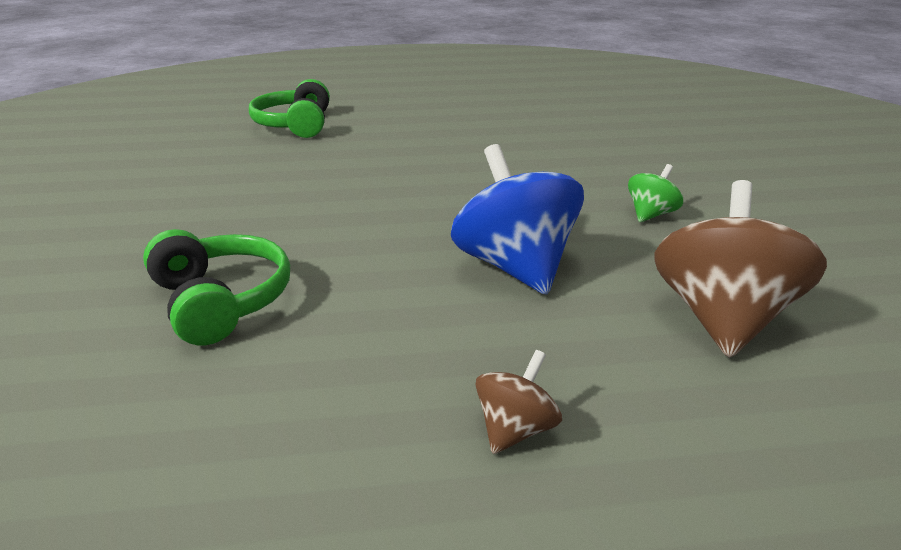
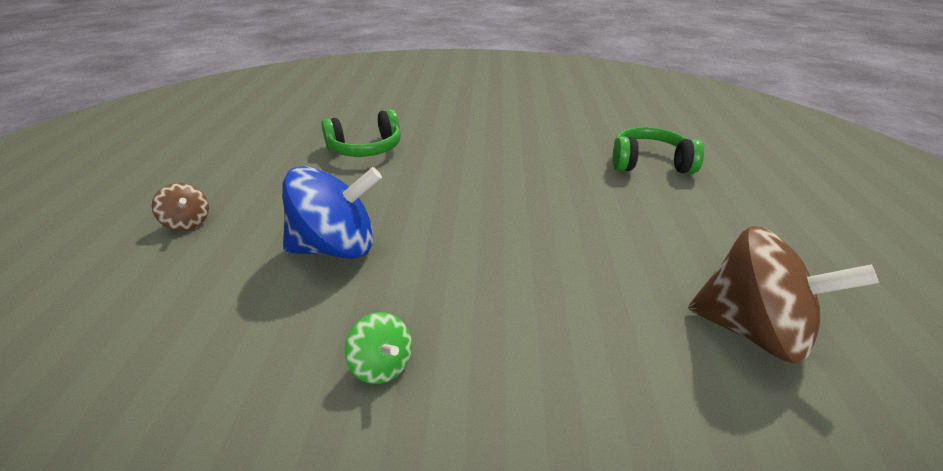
camera: 100 degrees right, 5 degrees up
brown spinning top [654,180,827,358] -> brown spinning top moved to [688,226,879,363]

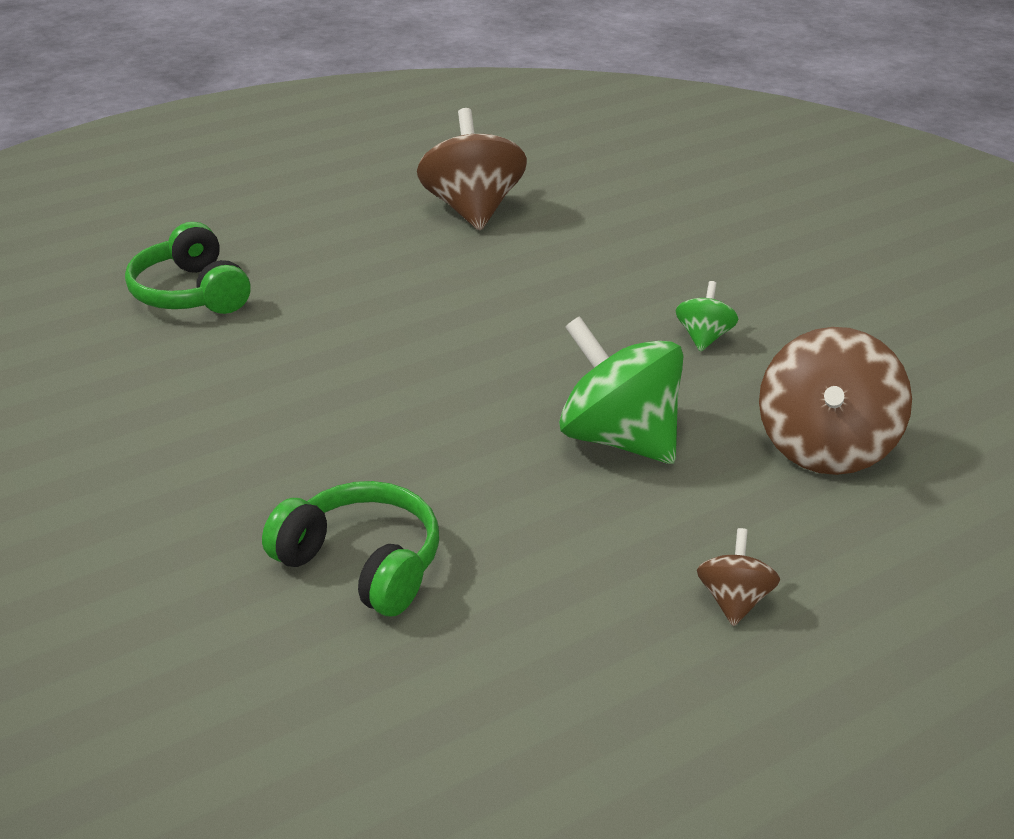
camera: 125 degrees left, 0 degrees up
blue spinning top [282,166,382,259] -> green spinning top [559,316,683,464]
none -> brown spinning top [759,327,912,475]

